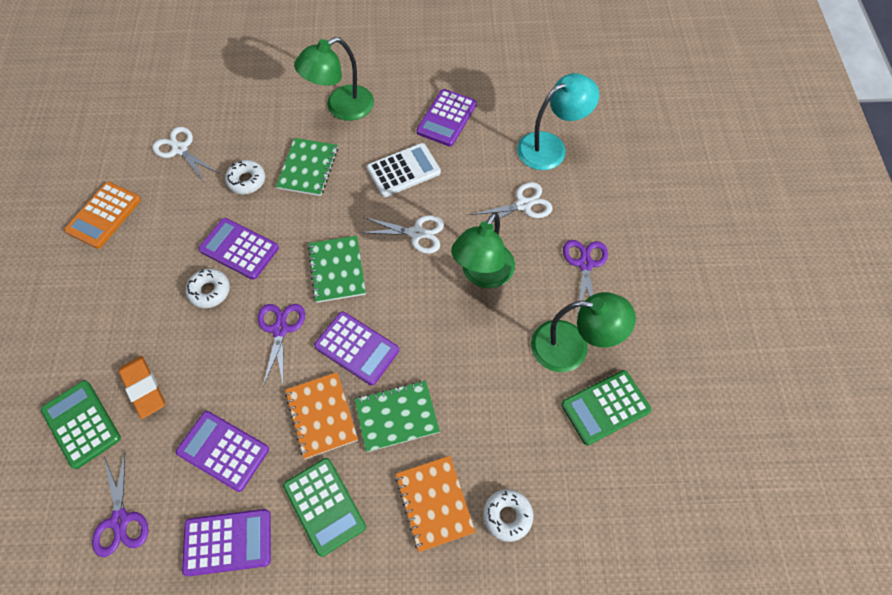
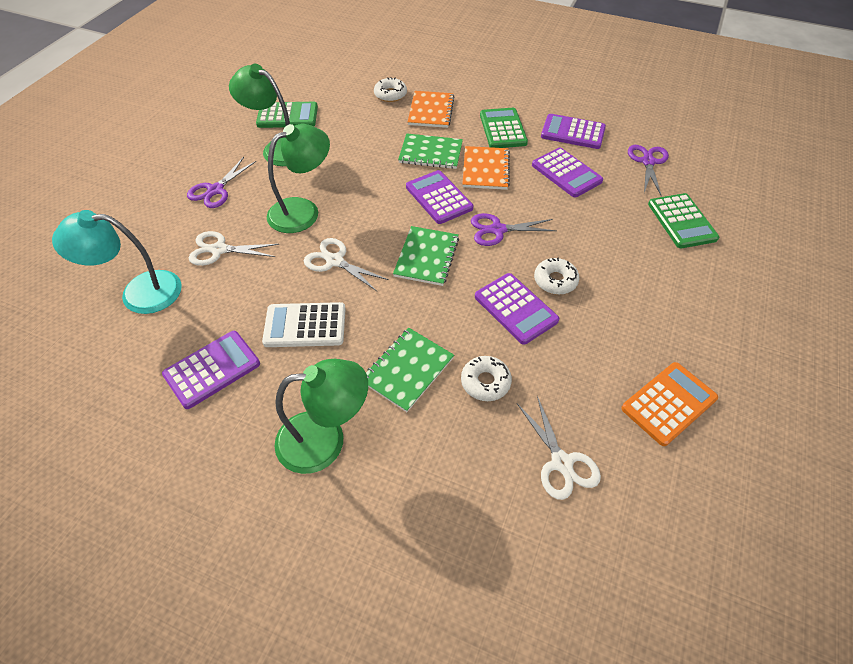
camera: 155 degrees left, 10 degrees down
orange eraser [119,356,165,419] -> none
purple scissors [258,304,305,387] -> purple scissors turned 60 degrees clockwise [471,213,556,246]

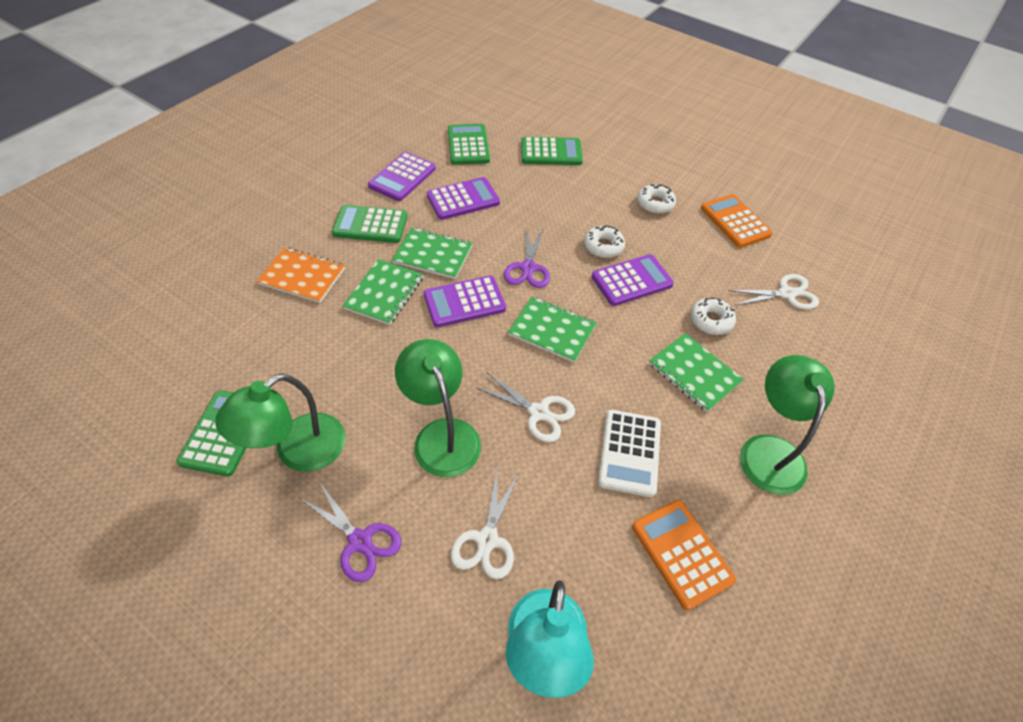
camera: 80 degrees left, 0 degrees up
purple calculator [162,331,260,409] -> orange calculator [632,500,736,610]
white scissors [304,238,389,291] -> white scissors turned 105 degrees counterclockwise [475,372,575,442]
white donut [374,77,407,102] -> white donut moved to [637,184,676,214]
orange notebook [462,146,510,190] -> green notebook [392,228,473,279]
purple scissors [628,145,669,196] -> green calculator [448,124,490,165]

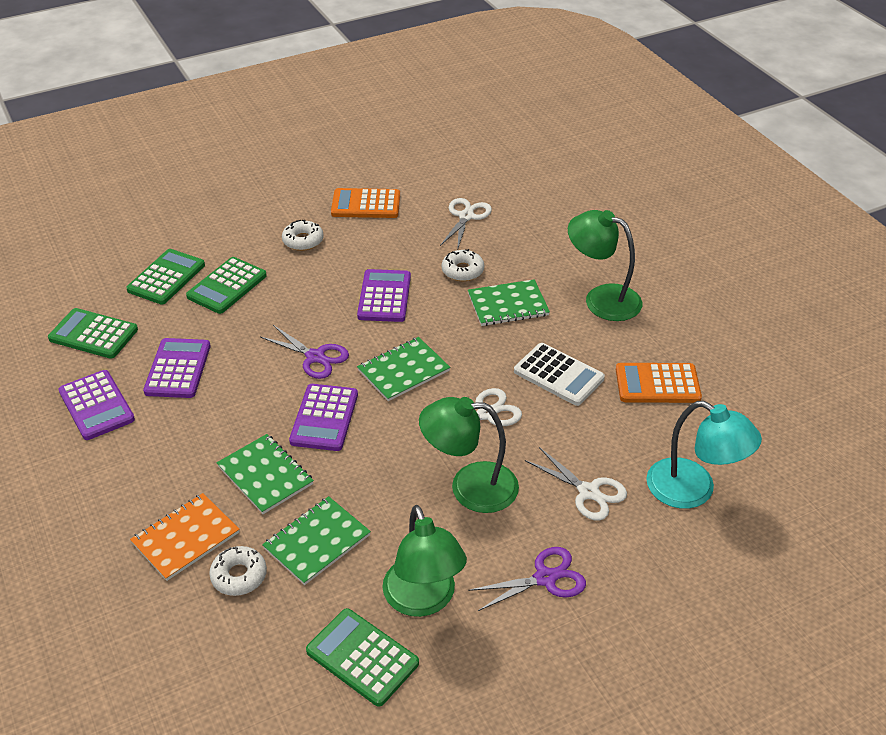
camera: 60 degrees left, 10 degrees down
green calculator [332,205,408,243] -> green calculator moved to [186,257,267,314]
green notebook [392,228,473,279] -> green notebook moved to [262,496,371,585]
white donut [584,225,625,258] -> white donut moved to [209,546,267,596]

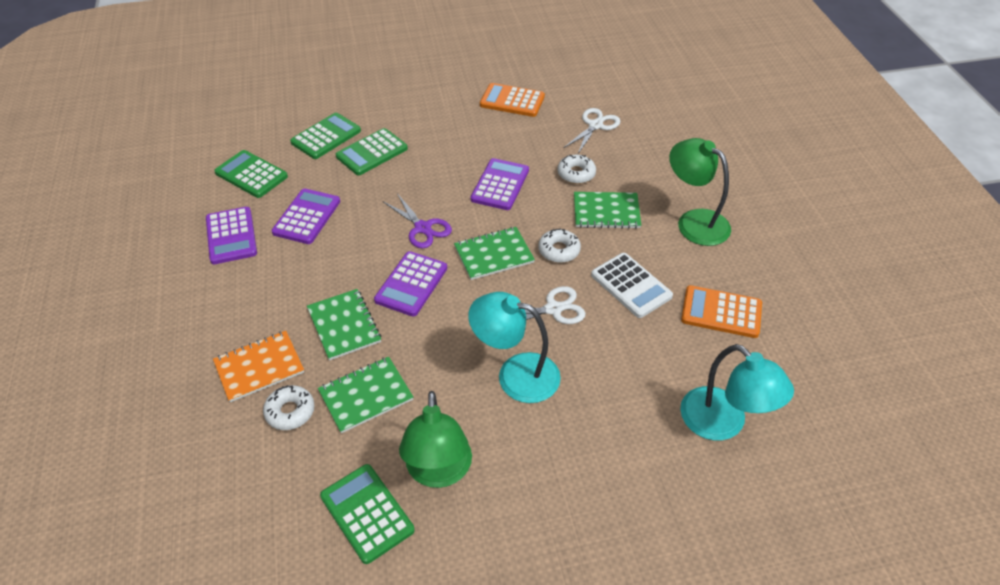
camera: 15 degrees right, 5 degrees up
white donut [282,220,323,251] -> white donut moved to [538,228,581,263]
green lamp [419,397,519,513] -> turquoise lamp [468,292,561,403]
purple scissors [468,547,586,611] -> none
white scissors [525,447,627,521] -> none

